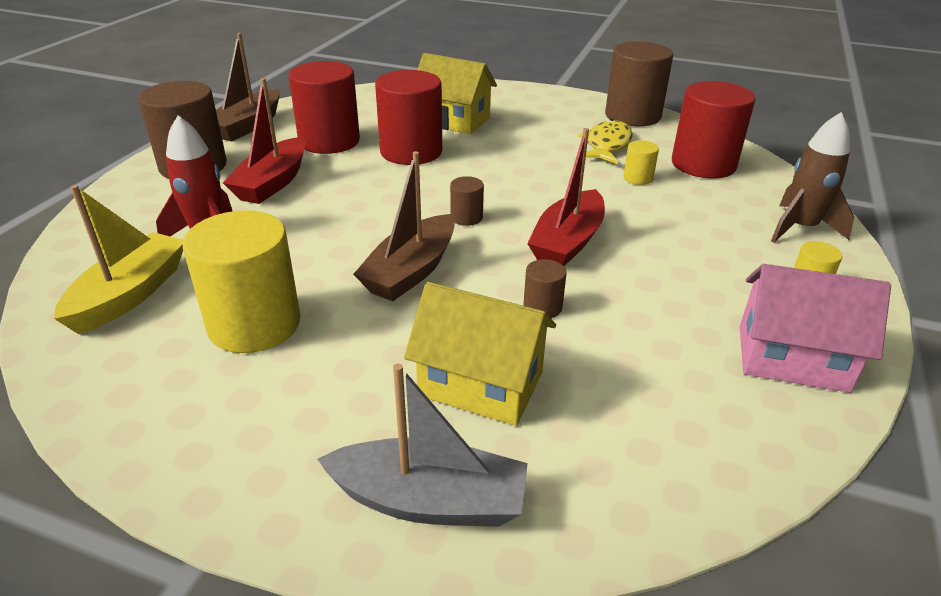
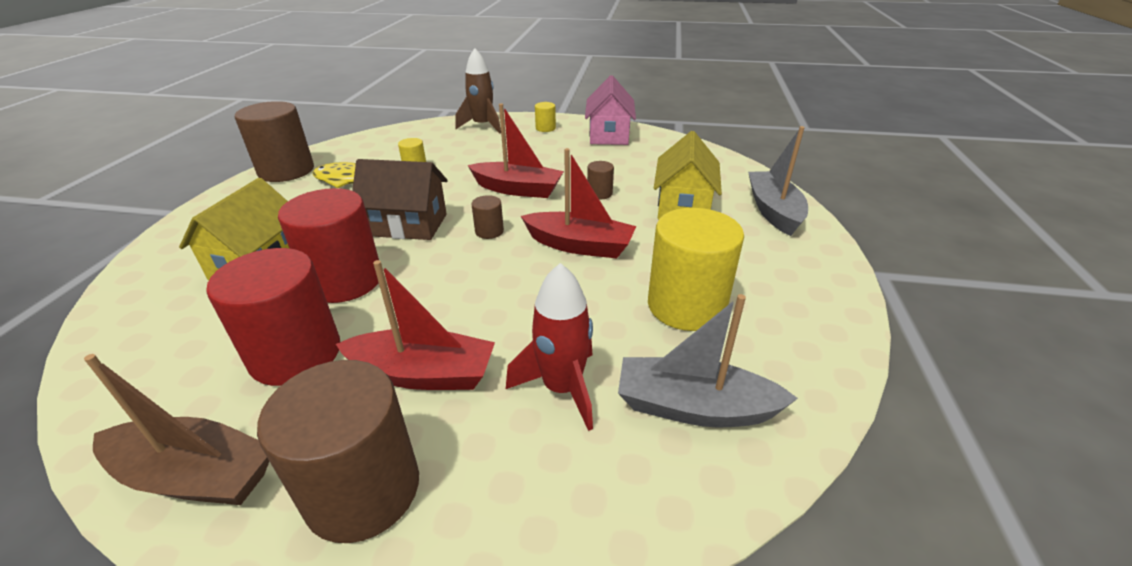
camera: 100 degrees left, 0 degrees up
yellow boat [54,185,183,334] -> grey boat [618,294,798,427]
brown boat [353,151,455,301] -> red boat [521,148,636,258]
red cylinder [672,81,755,179] -> none
none -> brown house [352,159,448,240]

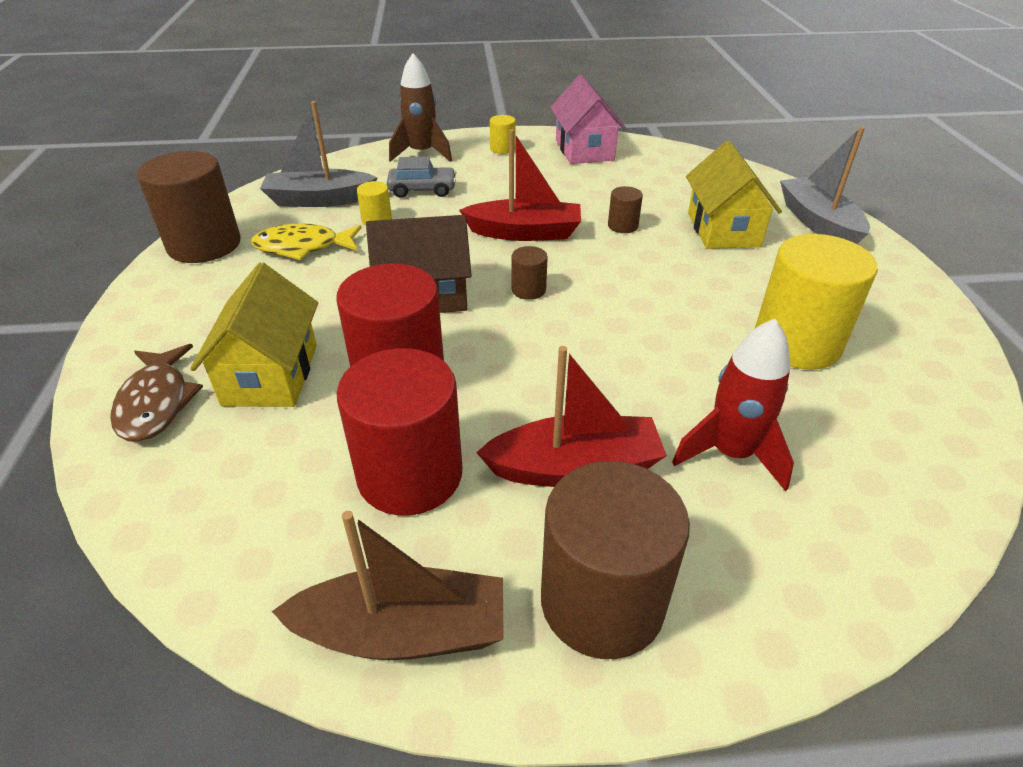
camera: 15 degrees left, 5 degrees up
red boat [521,148,636,258] -> none
grey boat [618,294,798,427] -> grey boat moved to [260,101,378,207]
none -> brown fish [110,344,203,442]
none -> grey car [387,157,457,198]

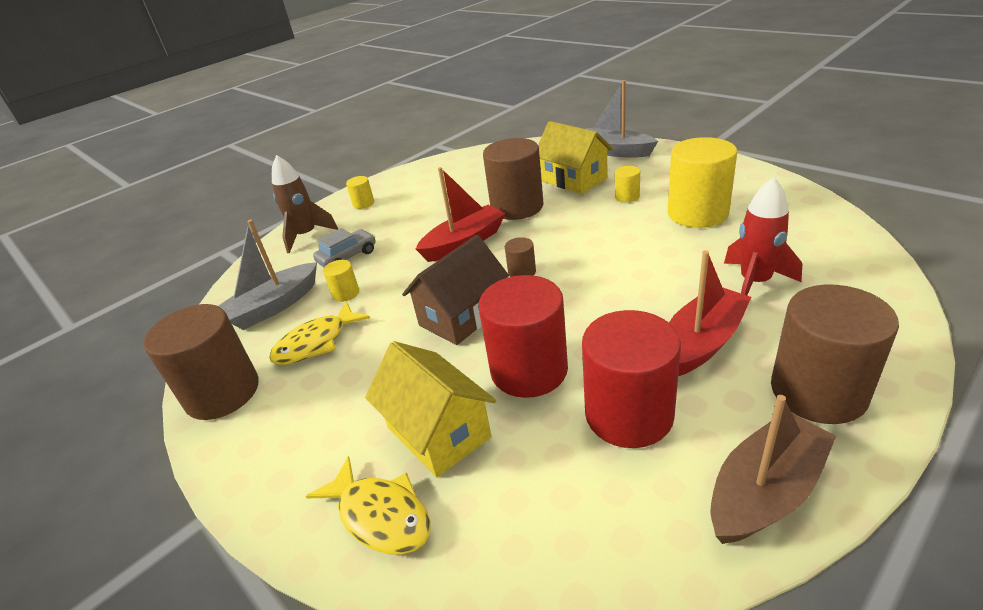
camera: 35 degrees left, 5 degrees down
brown fish [110,344,203,442] -> yellow fish [306,456,431,555]
pink house [550,75,626,164] -> none
brown cylinder [608,186,643,233] -> brown cylinder [483,138,543,220], size x2.24
none -> yellow cylinder [615,166,640,202]

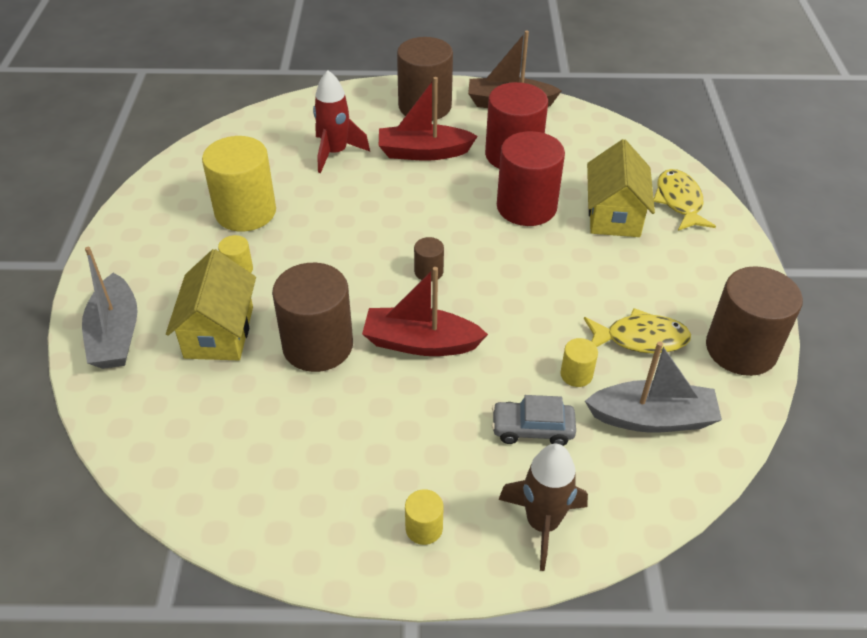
camera: 140 degrees left, 10 degrees up
brown house [402,235,509,345] -> none

